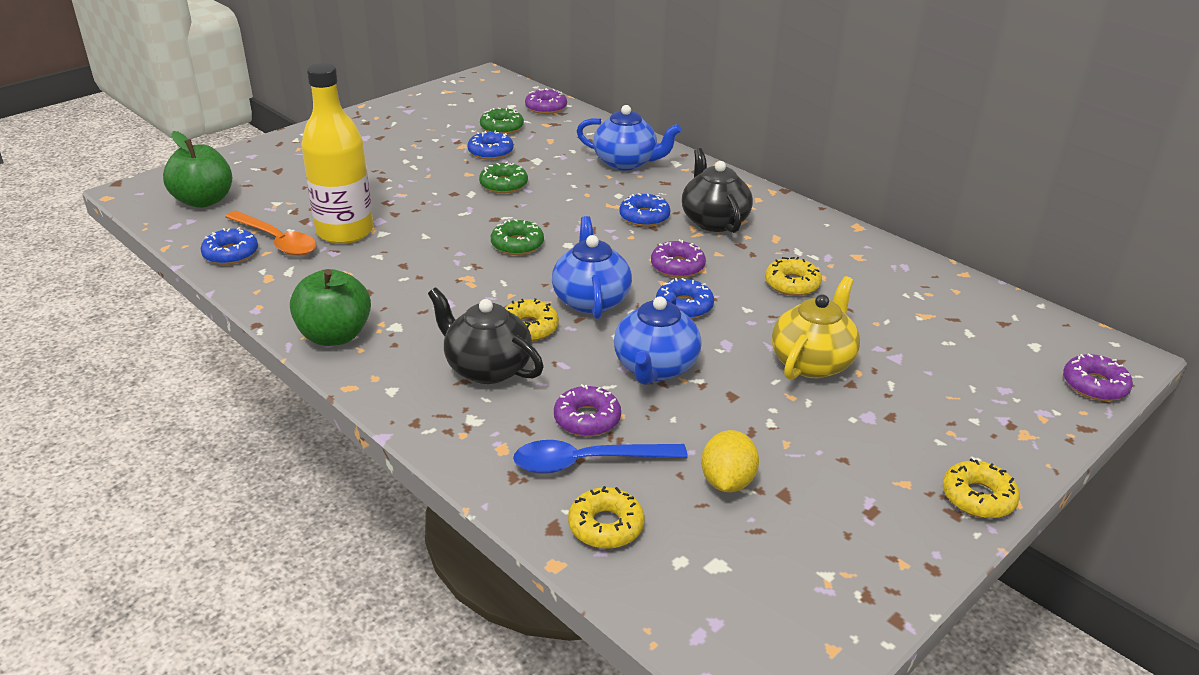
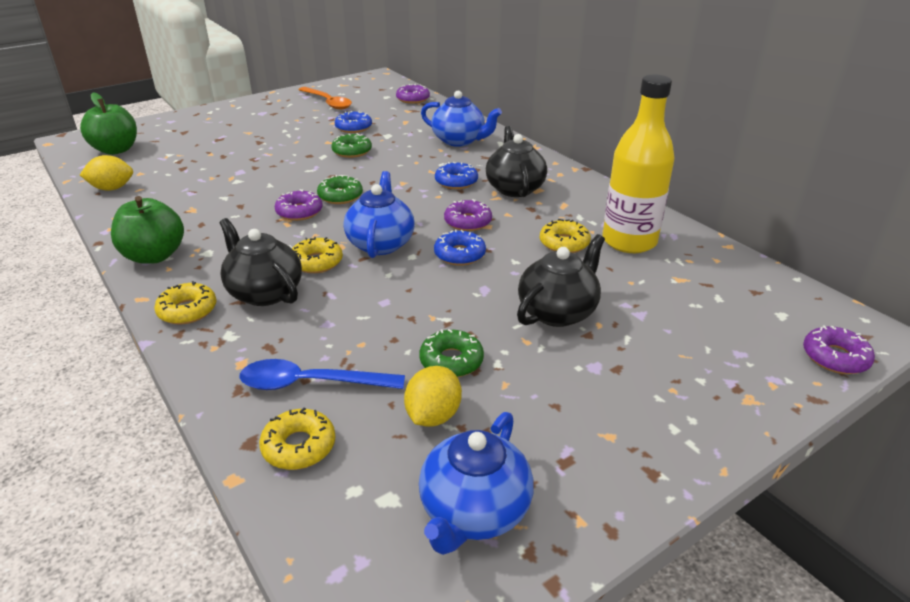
camera: 10 degrees right, 0 degrees up
blue donut [201,227,258,265] -> yellow lemon [80,155,133,190]
orange spoon [225,211,316,256] -> orange spoon moved to [298,87,352,109]
yellow bottle [301,63,373,244] -> yellow bottle moved to [602,74,675,253]
green donut [480,107,524,134] -> green donut moved to [419,329,484,377]
purple donut [554,384,621,436] -> purple donut moved to [275,189,323,221]
blue teapot [614,292,702,385] -> blue teapot moved to [419,412,534,555]
yellow teapot [772,276,860,380] -> black teapot [517,234,605,327]
yellow donut [943,458,1020,518] -> yellow donut moved to [154,281,216,324]

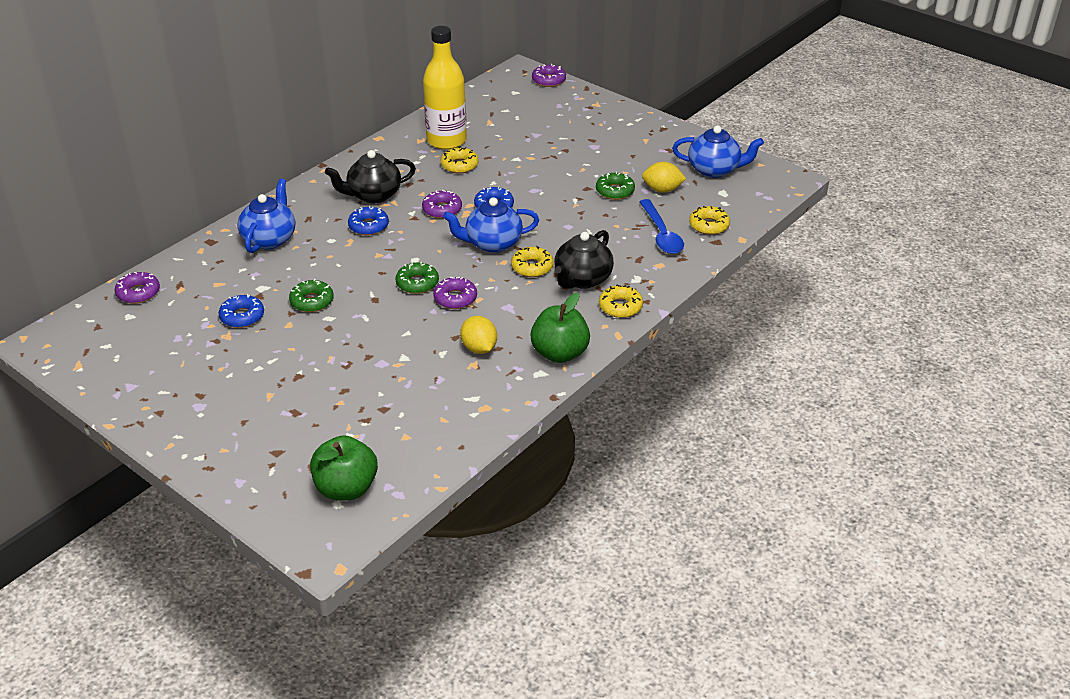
camera: 105 degrees left, 5 degrees up
yellow lemon [80,155,133,190] -> yellow lemon moved to [460,316,497,354]
orange spoon [298,87,352,109] -> none
black teapot [517,234,605,327] -> none

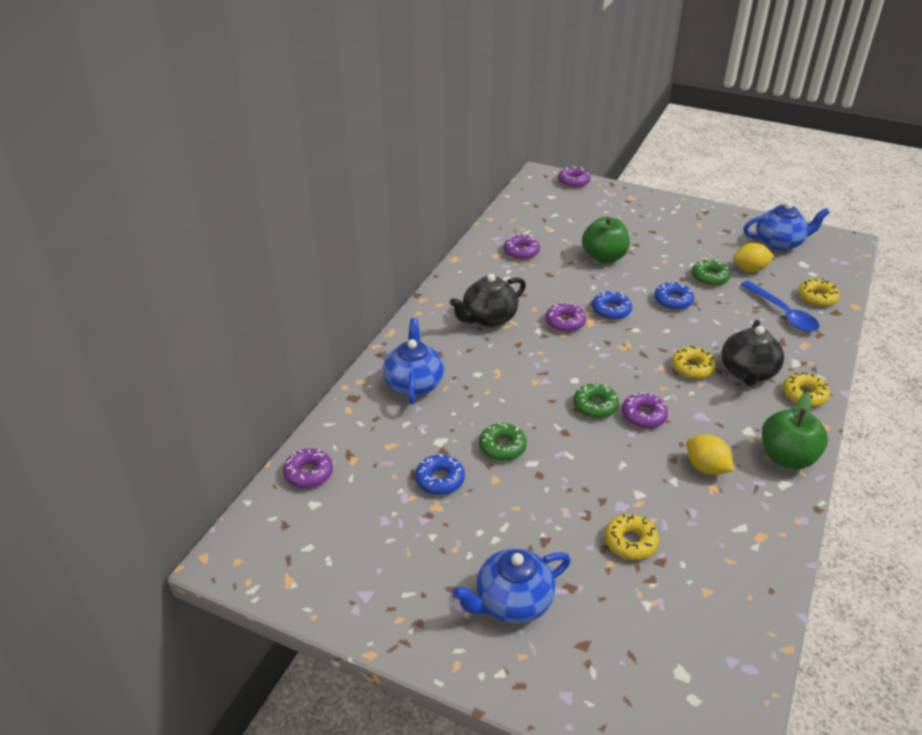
camera: 15 degrees left, 0 degrees up
green apple [310,435,378,500] -> green apple moved to [582,217,630,263]
blue donut [348,206,389,236] -> blue donut moved to [654,282,694,310]
yellow bottle [423,26,467,150] -> purple donut [504,234,540,260]
yellow donut [441,146,479,174] -> yellow donut moved to [605,514,659,560]
blue teapot [443,197,539,253] -> blue teapot moved to [452,548,571,624]

